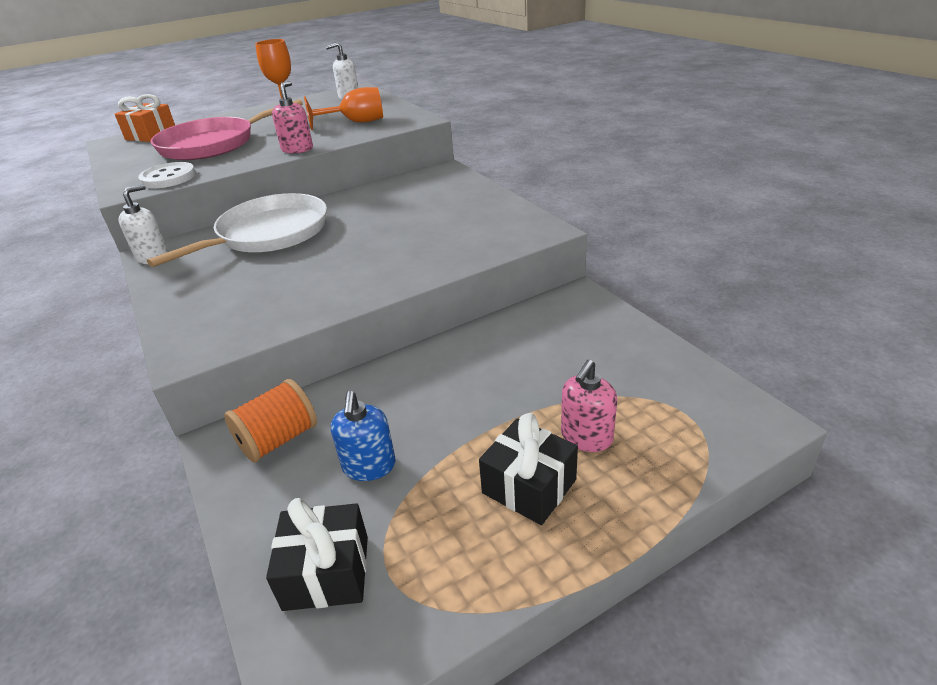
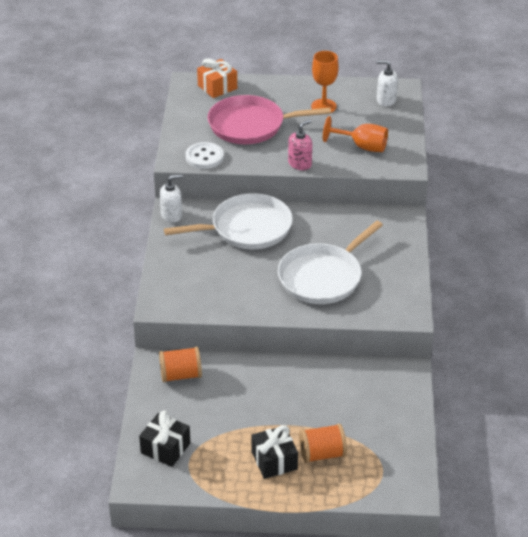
camera: 30 degrees right, 5 degrees up
blue soap dispenser [331,391,396,481] -> none
pink soap dispenser [561,360,617,452] -> orange spool [299,424,347,463]
none -> white pan [278,221,383,304]

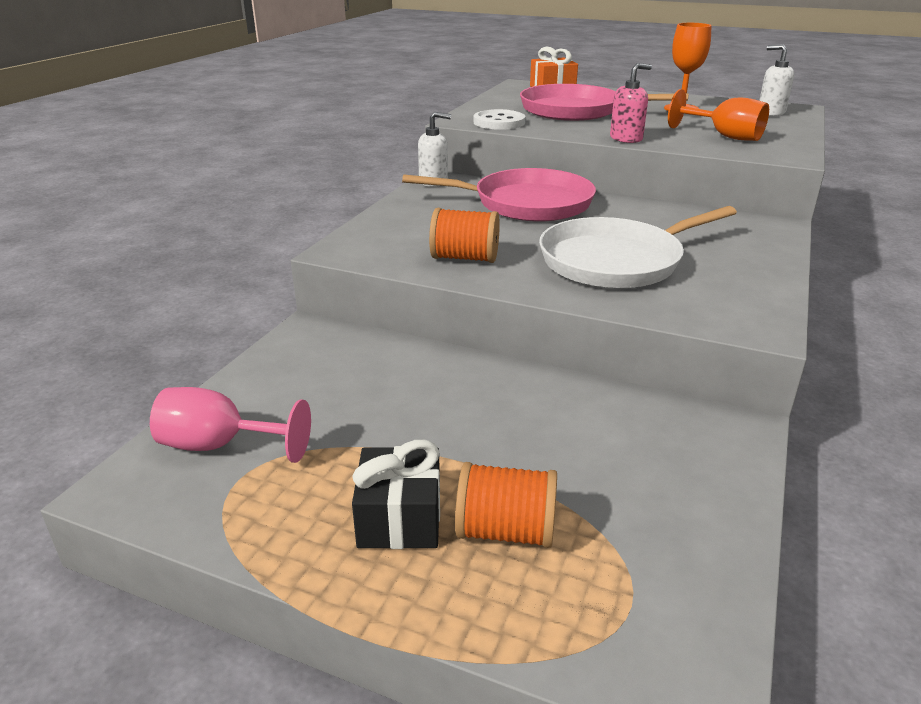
camera: 20 degrees right, 10 degrees down
black gift [139,410,191,467] -> pink goblet [150,387,311,463]
orange spool [159,347,202,382] -> orange spool moved to [429,208,500,263]
white pan [164,193,293,249] -> pink pan [402,168,596,222]

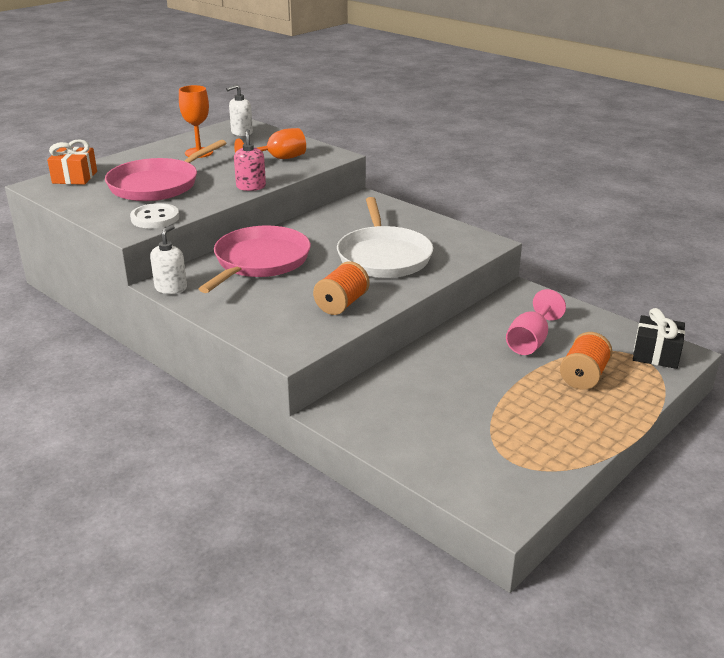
camera: 70 degrees left, 0 degrees up
pink goblet [150,387,311,463] -> pink goblet moved to [506,289,566,355]
black gift [352,440,440,549] -> black gift moved to [633,308,685,369]

